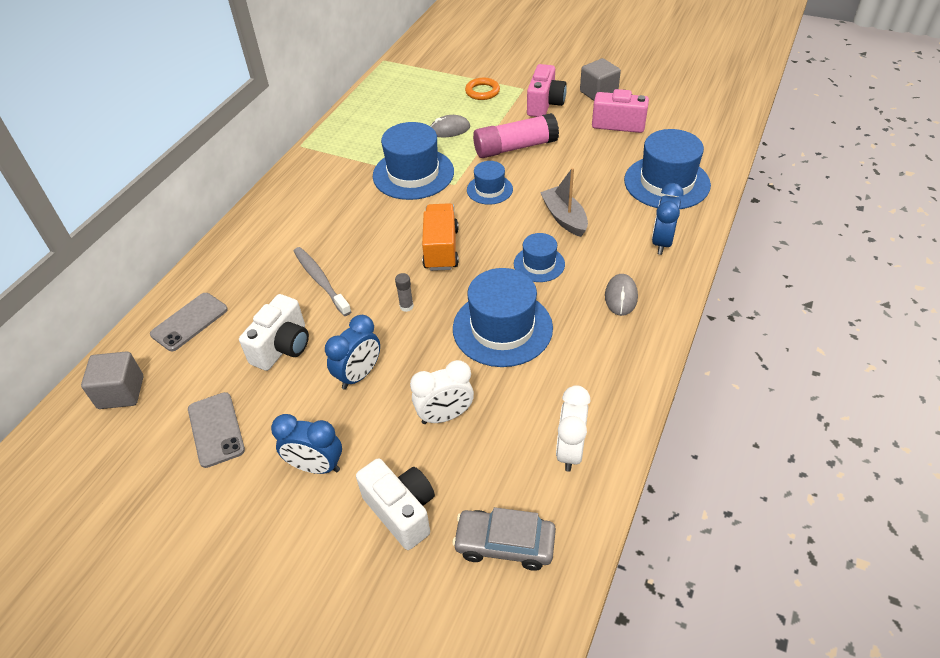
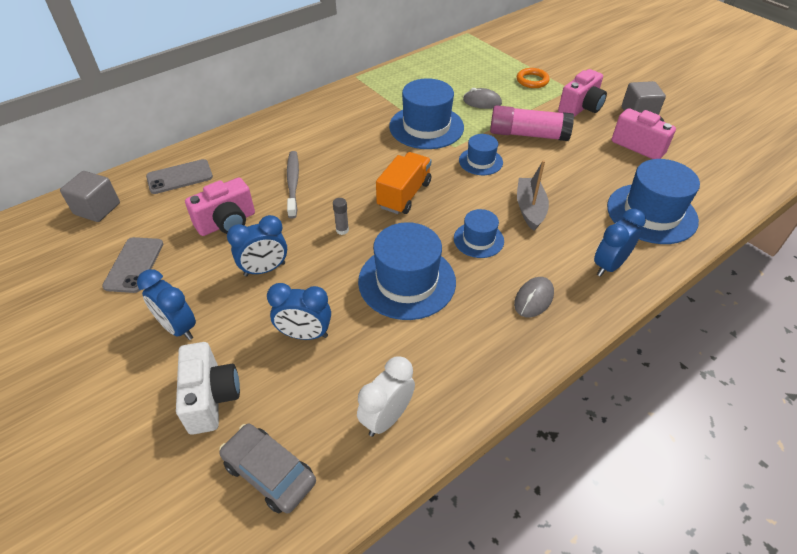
camera: 25 degrees right, 0 degrees up
white camera [239,294,309,371] -> pink camera [185,178,255,236]
white clock [410,360,474,424] -> blue clock [267,283,331,340]

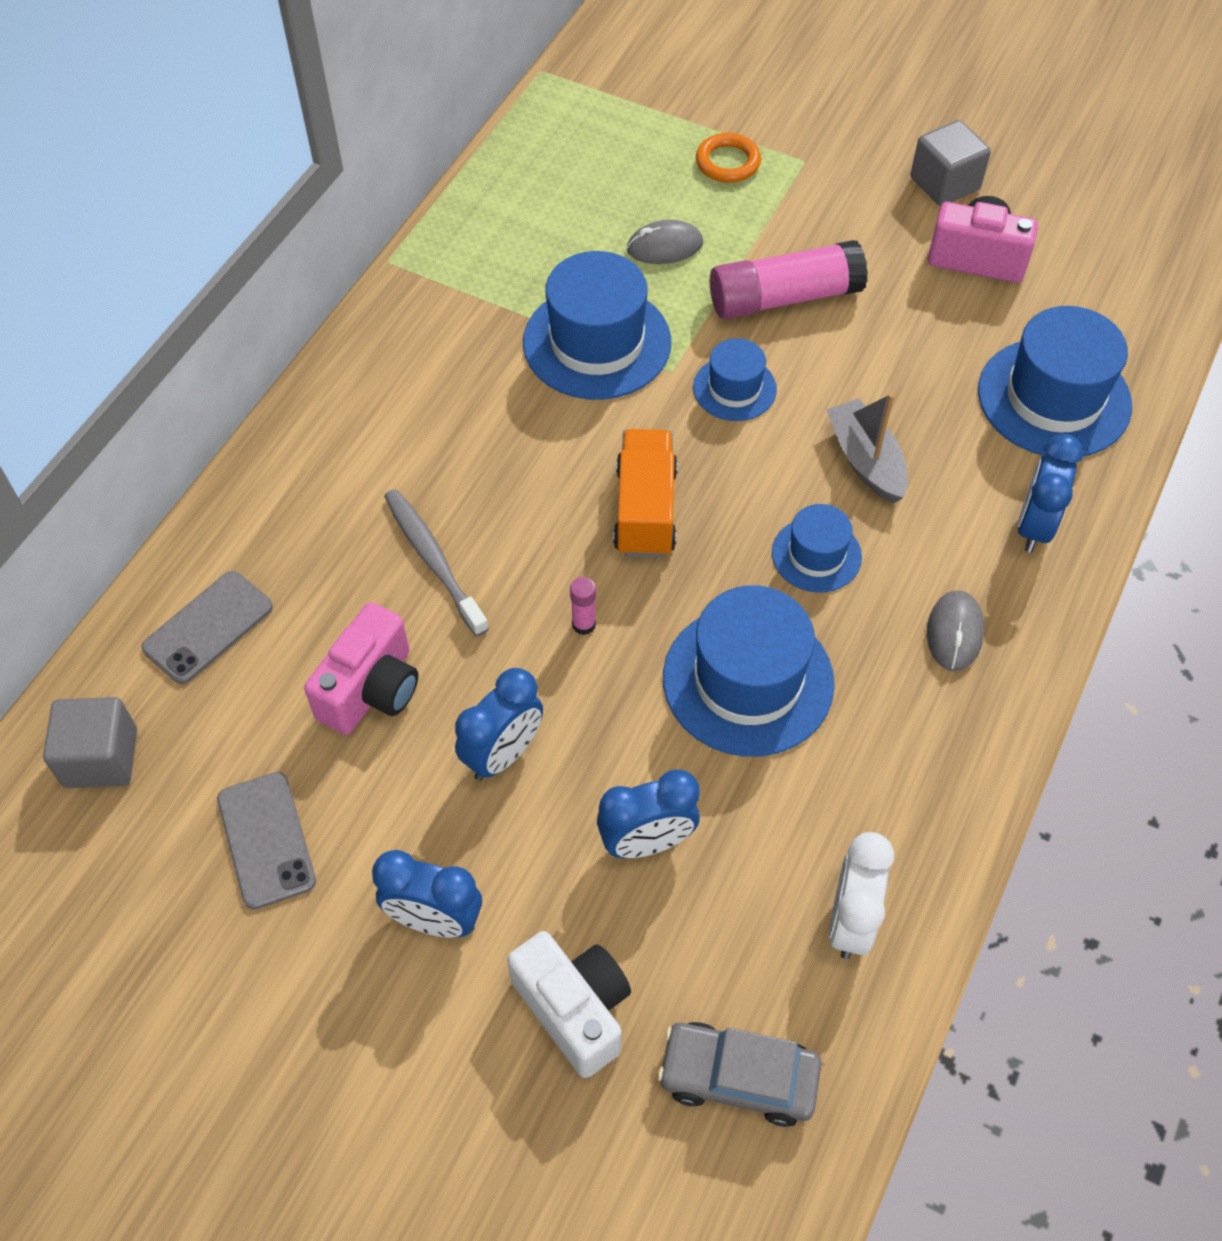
camera: 25 degrees left, 10 degrees up
grey glue stick [333,198,349,235] -> pink glue stick [570,577,596,635]
pink camera [558,69,607,117] -> none

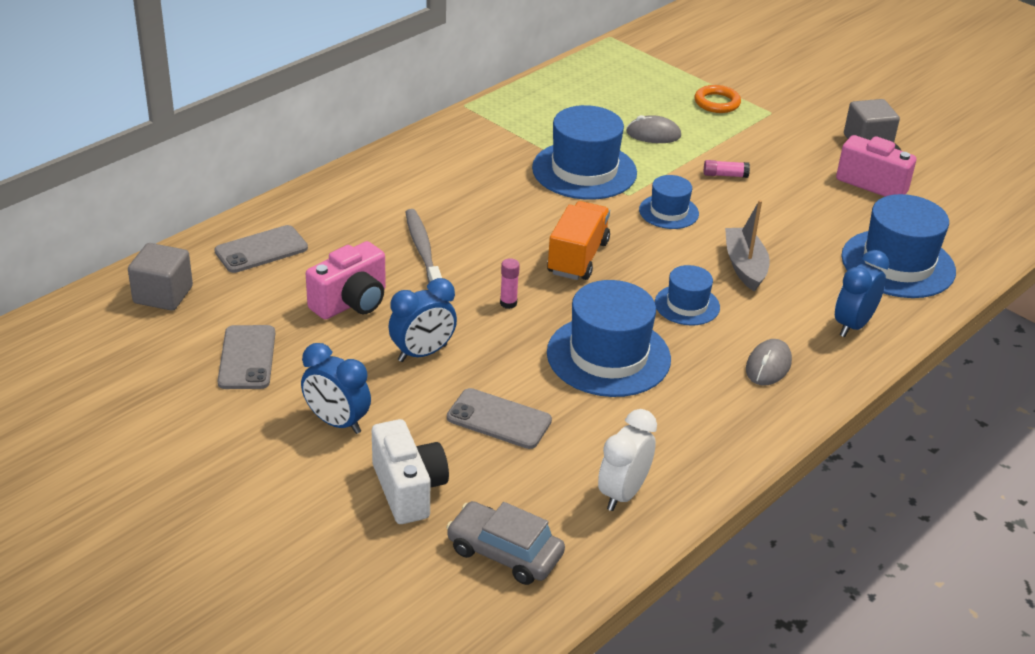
camera: 15 degrees right, 20 degrees down
blue clock [597,769,700,858] -> grey phone [447,388,552,449]
pink glue stick [710,240,868,319] -> pink glue stick [704,160,750,178], size x0.41

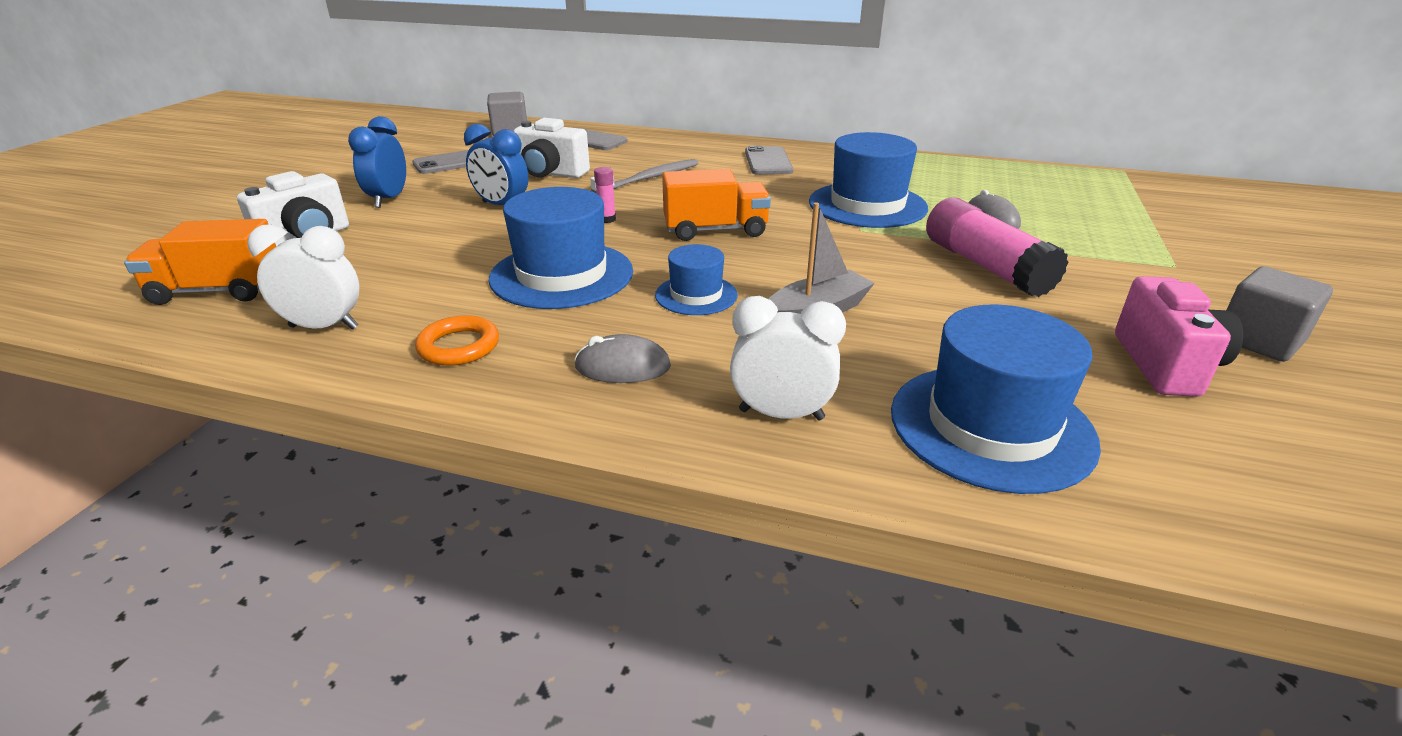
camera: 65 degrees right, 5 degrees down
pink camera [306,241,386,320] -> white camera [513,118,590,178]
grey car [446,501,565,585] -> orange truck [124,219,276,305]
grey phone [447,388,552,449] -> grey phone moved to [745,146,793,175]
blue hat [639,175,699,229] -> none
orange ring [695,85,741,113] -> orange ring moved to [415,315,499,366]
pink glue stick [704,160,750,178] -> pink glue stick [926,197,1068,297], size x2.41
blue clock [835,250,889,337] -> white clock [730,296,846,420]

